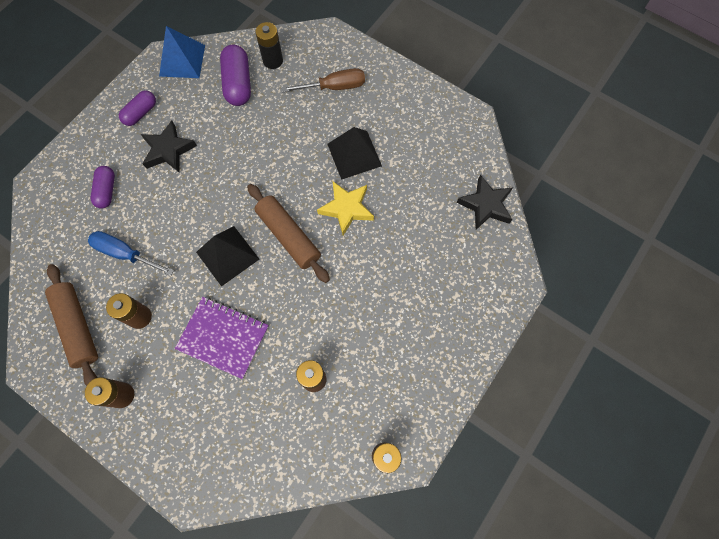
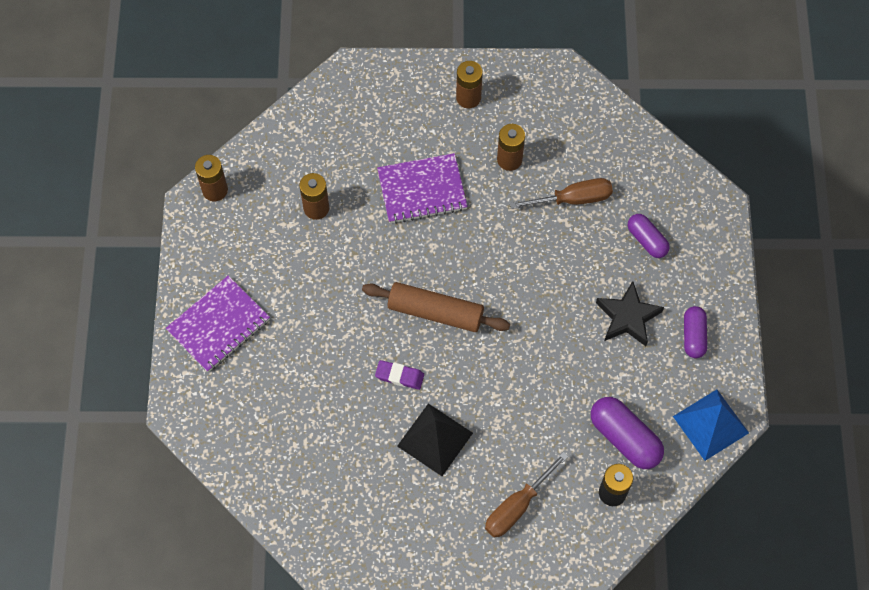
camera: 145 degrees right, 5 degrees down
brown rolling pin [45,264,98,386] -> none
blue screwdriver [88,231,174,276] -> brown screwdriver [510,178,613,209]
black pyramid [196,226,259,287] -> none
yellow star [317,181,374,235] -> purple eraser [375,360,424,390]
black star [457,175,513,230] -> none
none -> purple notebook [166,275,270,372]

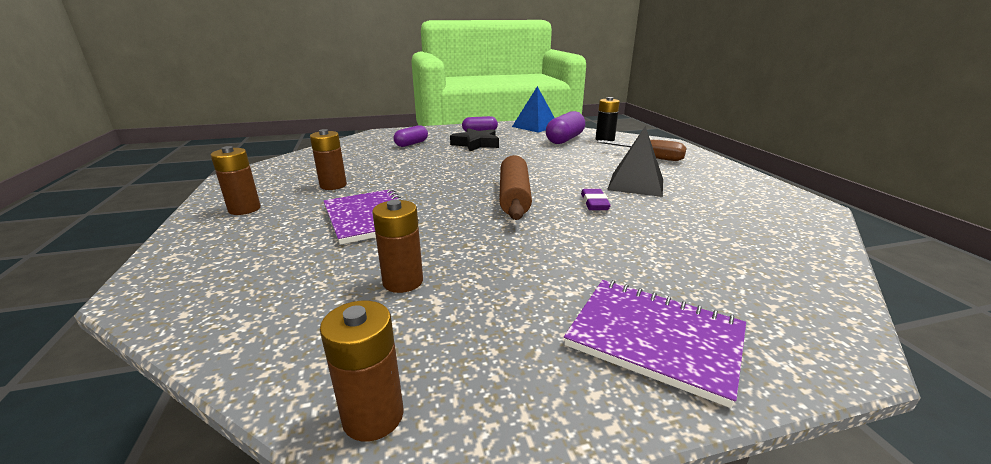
camera: 105 degrees left, 40 degrees down
brown screwdriver [510,178,613,209] -> none

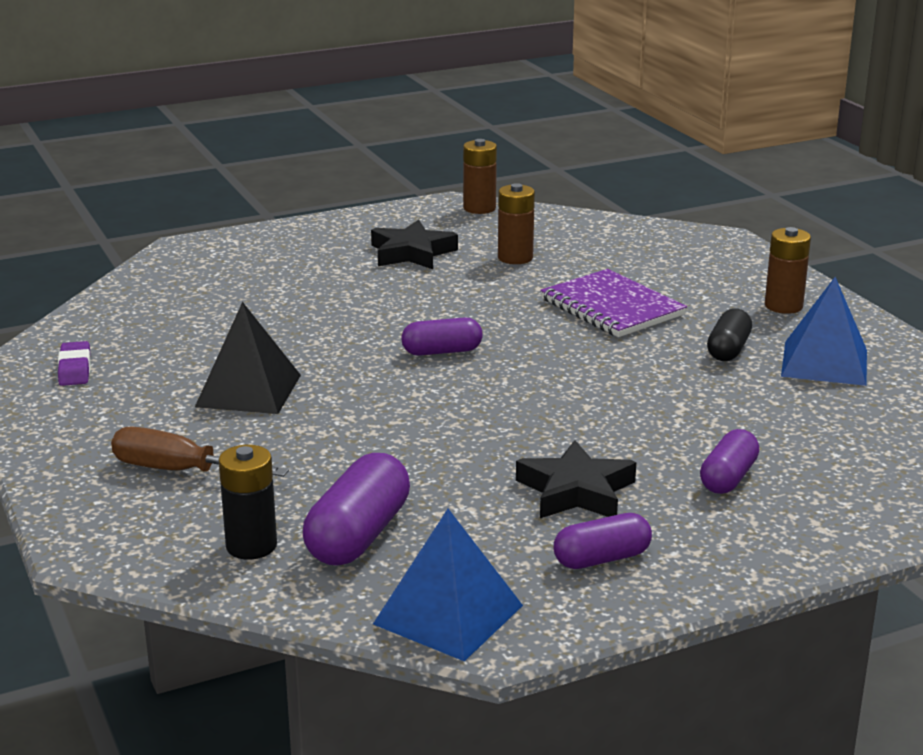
camera: 170 degrees right, 0 degrees up
brown battery [310,129,347,190] -> black capsule [707,308,752,361]
brown rolling pin [499,155,532,220] -> purple capsule [402,317,483,356]
purple notebook [564,280,746,408] -> none
purple eraser [581,189,611,210] -> purple eraser moved to [58,341,91,386]
none -> black star [371,220,458,269]
none -> blue pyramid [781,277,867,386]

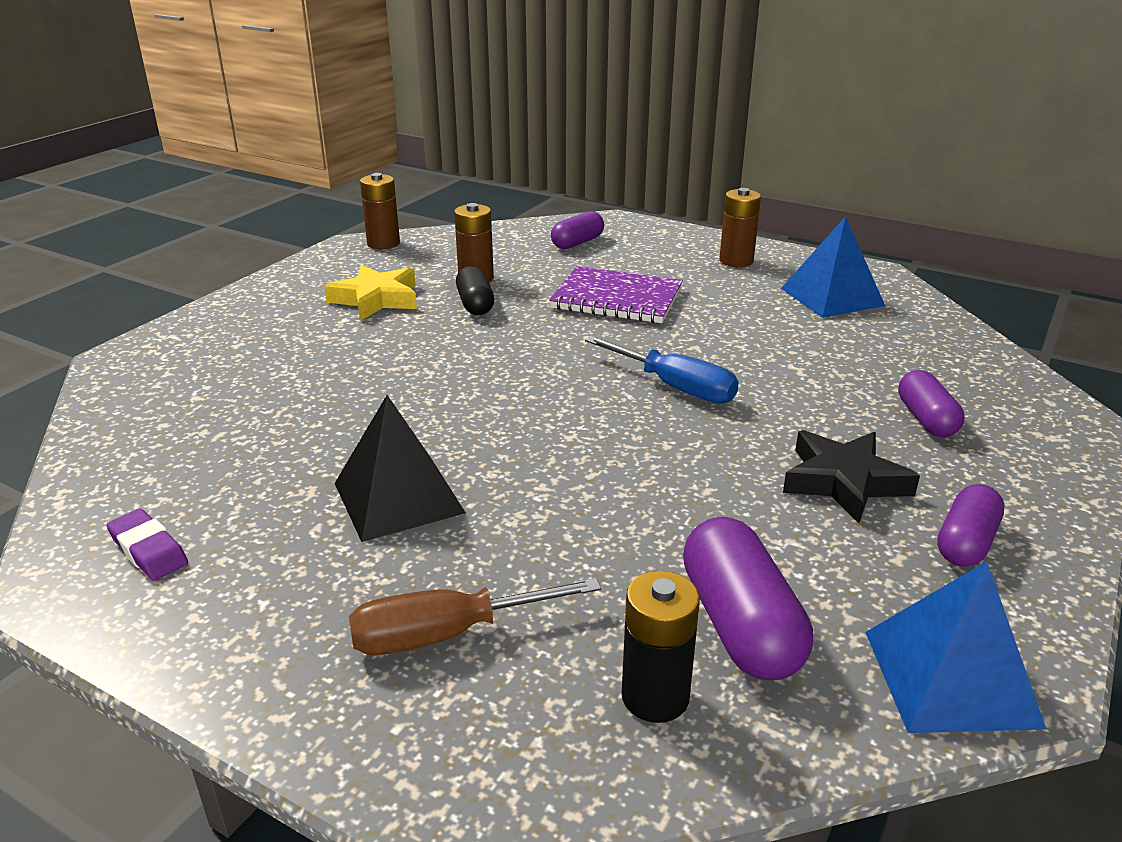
camera: 35 degrees left, 5 degrees up
black star [371,220,458,269] -> yellow star [324,265,417,320]
purple capsule [402,317,483,356] -> purple capsule moved to [551,211,604,249]
black capsule [707,308,752,361] -> black capsule moved to [456,266,494,315]
none -> blue screwdriver [585,336,739,404]

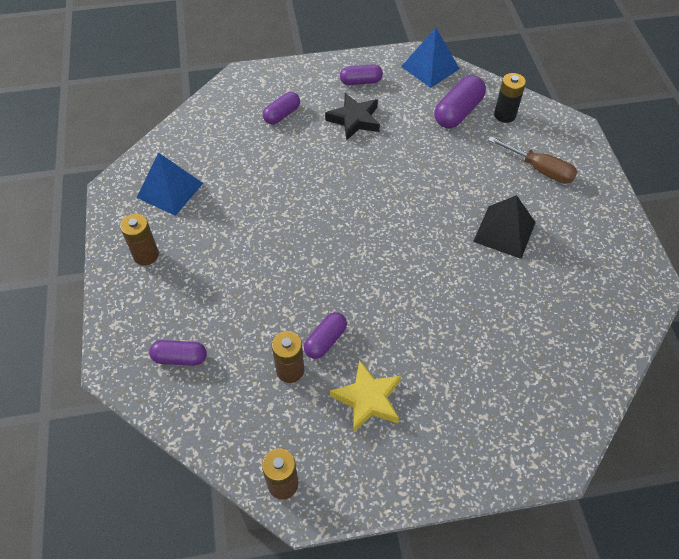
camera: 130 degrees left, 25 degrees up
purple eraser [107,509,188,581] -> none
black capsule [456,266,494,315] -> purple capsule [304,312,347,359]
purple notebook [549,266,683,323] -> none
blue screwdriver [585,336,739,404] -> none

